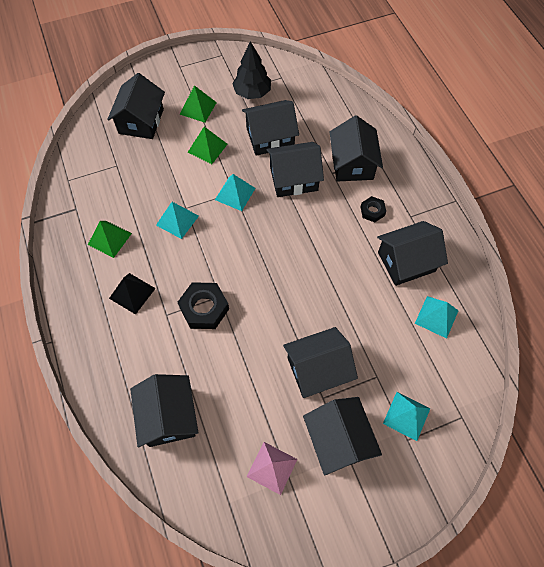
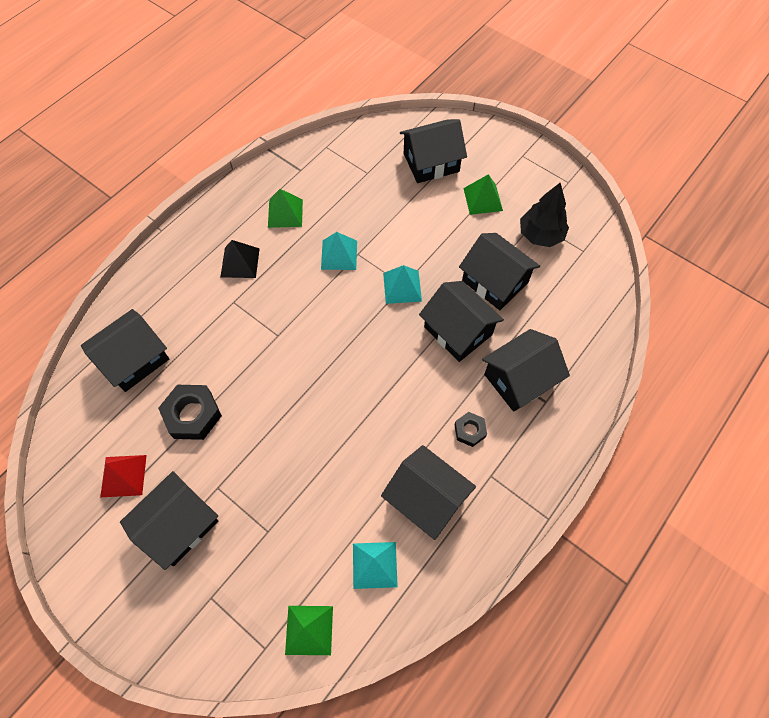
camera: 60 degrees right, 0 degrees up
black nut [178,282,229,329] -> black nut moved to [158,385,222,440]
green pyramid [188,127,228,164] -> green pyramid moved to [285,606,333,655]
pink pyramid [247,442,297,495] -> red pyramid [100,455,147,497]
black house [283,327,358,398] -> none
turquoise pyramid [383,392,430,441] -> none

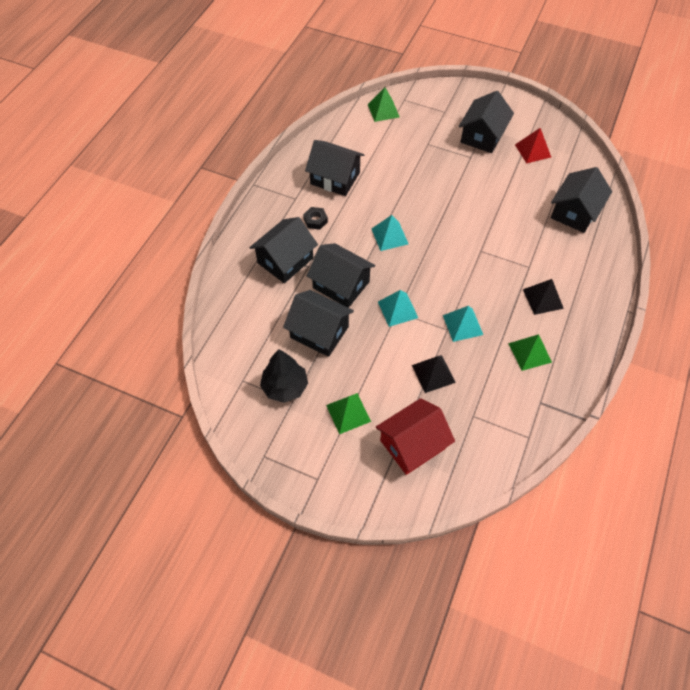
camera: 165 degrees right, 5 degrees down
black nut [158,385,222,440] -> none
turquoise pyramid [353,542,398,589] -> turquoise pyramid moved to [372,215,409,251]
black house [400,119,467,183] -> red house [376,398,455,475]
none -> black pyramid [412,355,456,393]

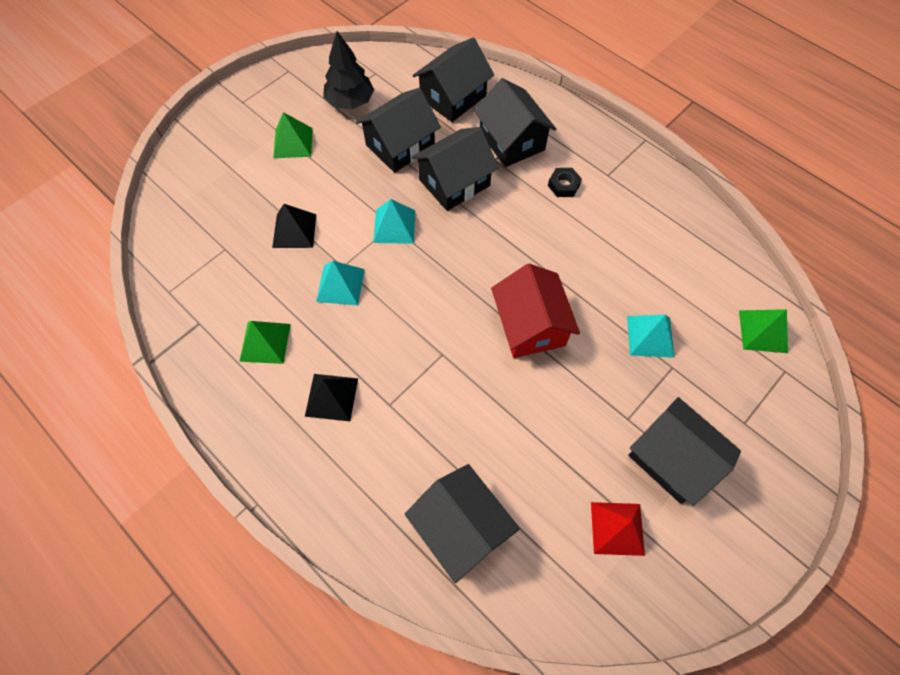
camera: 110 degrees right, 5 degrees up
black house [305,140,364,196] -> black house moved to [413,37,494,122]
turquoise pyramid [372,215,409,251] -> turquoise pyramid moved to [627,315,674,358]
red house [376,398,455,475] -> red house moved to [491,264,580,358]

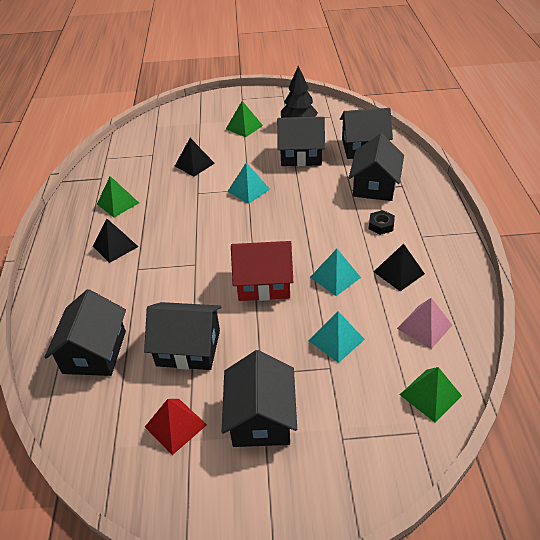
camera: 45 degrees right, 20 degrees down
turquoise pyramid [316,261,365,306] -> turquoise pyramid moved to [310,249,361,296]
black house [411,127,499,211] -> black house moved to [144,302,221,370]
red house [491,264,580,358] -> red house turned 60 degrees clockwise [231,241,293,301]
none -> black pyramid [373,244,425,291]
none -> pink pyramid [397,298,452,349]

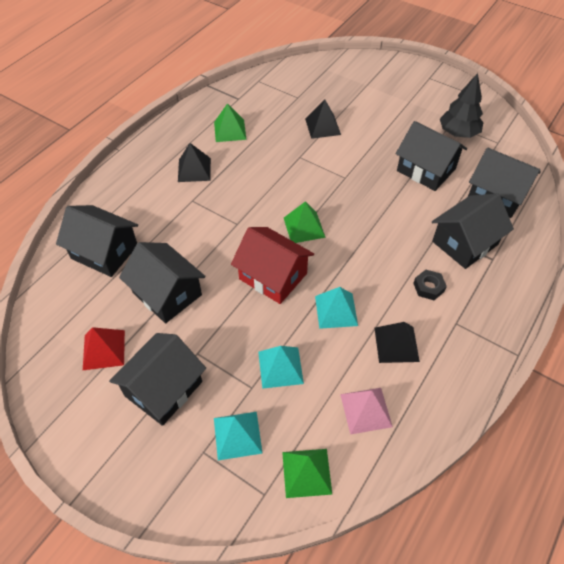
camera: 35 degrees right, 10 degrees up
black house [45,289,126,376] -> black house turned 75 degrees clockwise [56,205,138,277]
green pyramid [226,101,263,137] -> green pyramid moved to [284,201,326,243]
turquoise pyramid [227,163,270,204] -> turquoise pyramid moved to [214,412,262,460]

